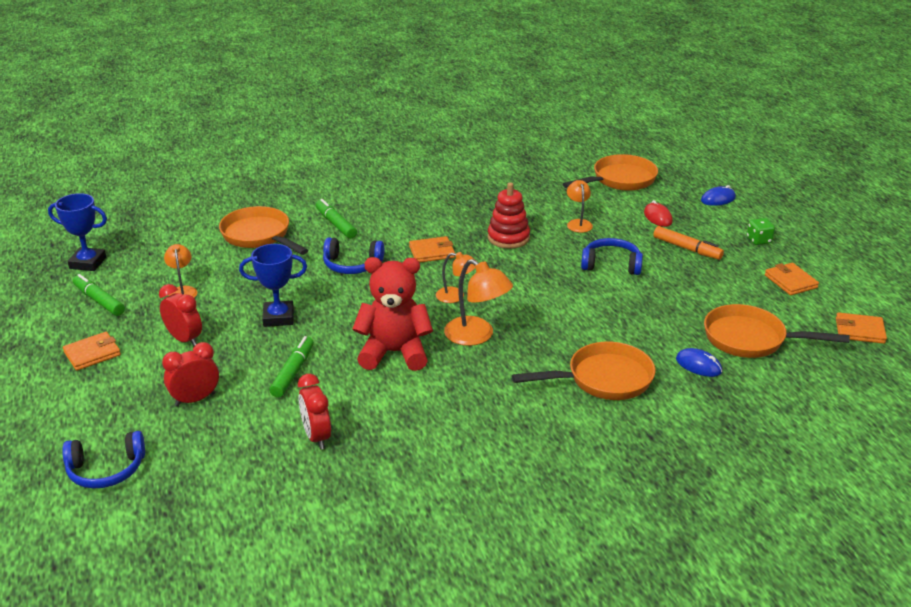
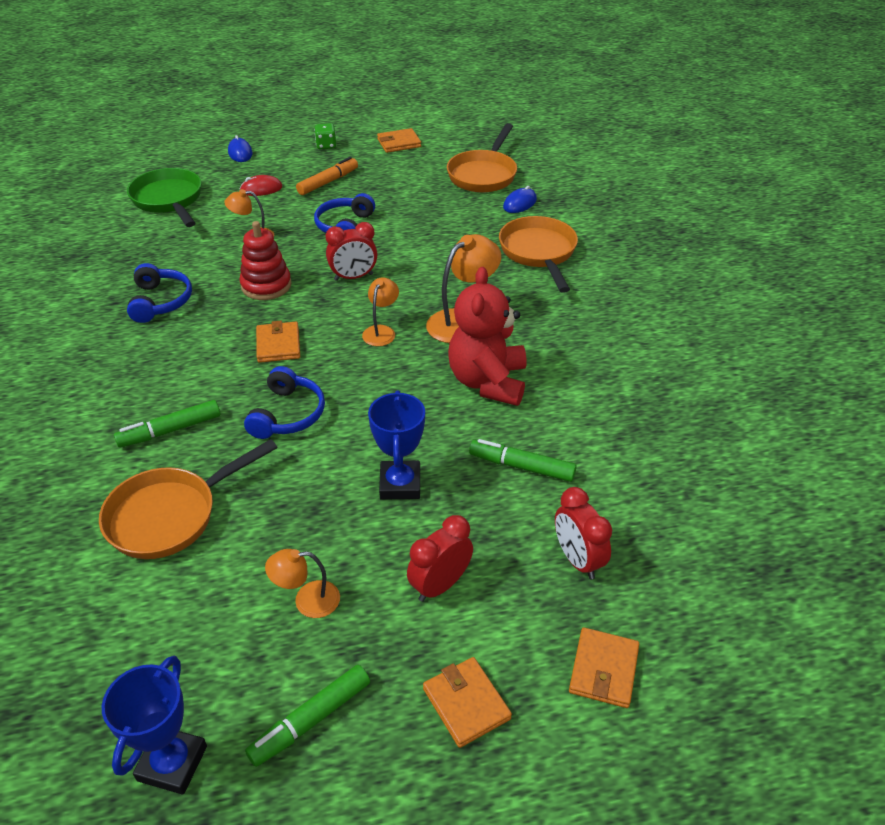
camera: 85 degrees left, 10 degrees up
blue headphones [62,431,145,489] -> blue headphones moved to [127,263,192,323]
red clock [298,374,331,450] -> red clock moved to [325,222,378,281]
orange pan [563,154,658,191] -> green pan [127,168,202,227]
orange wallet [836,312,887,344] -> orange wallet moved to [569,627,639,708]

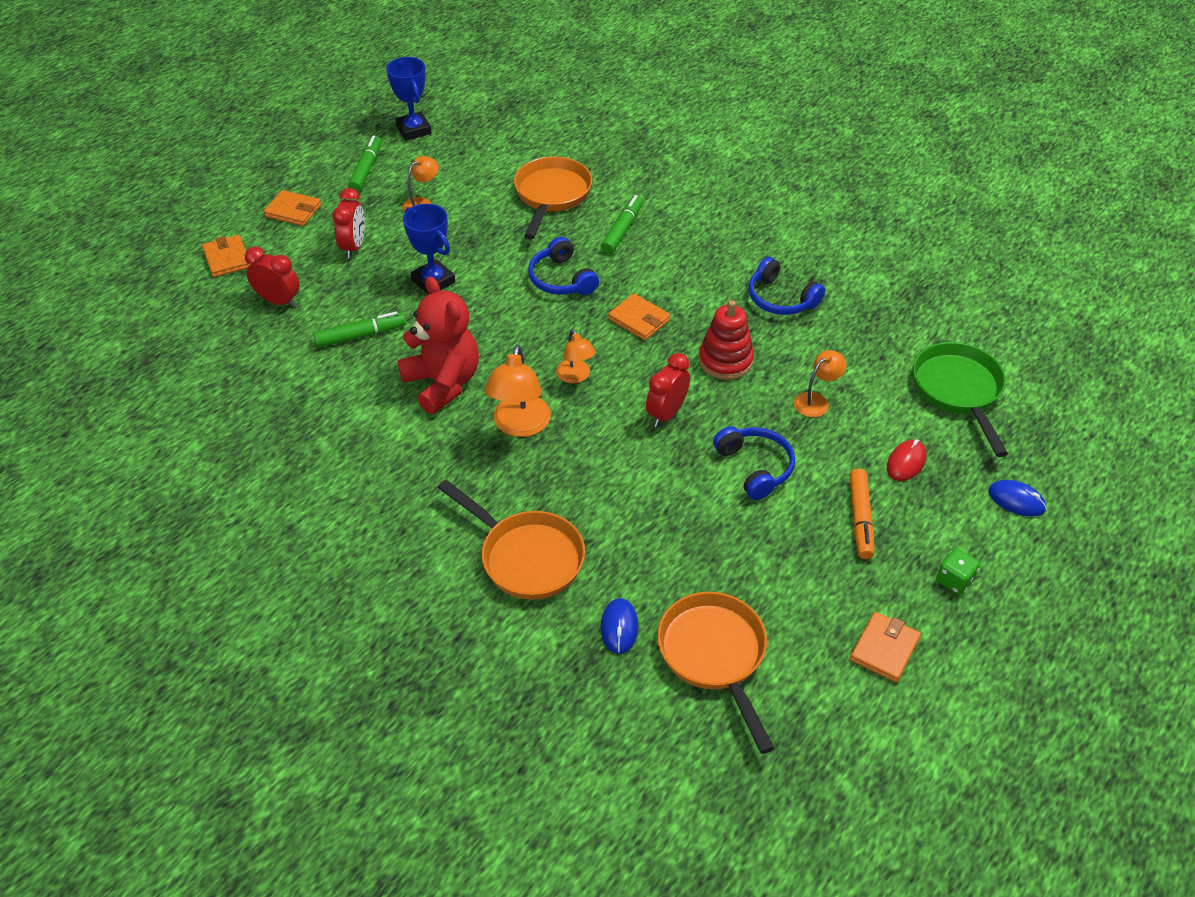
camera: 140 degrees right, 5 degrees up
green pan [127,168,202,227] -> green pan turned 120 degrees counterclockwise [913,342,1008,457]

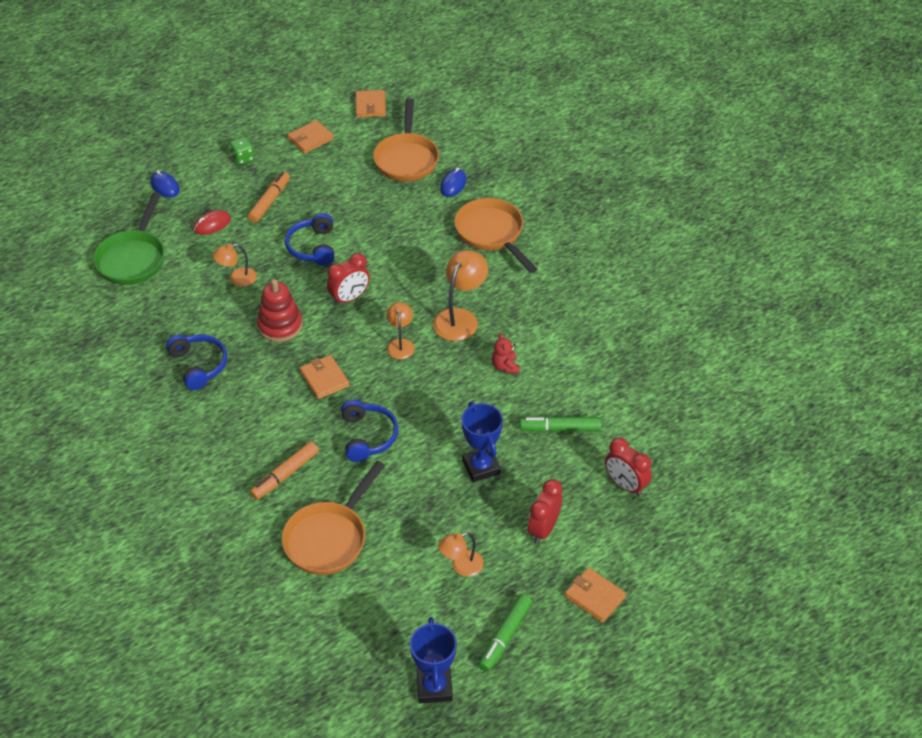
camera: 160 degrees left, 0 degrees up
orange wallet [202,235,250,277] -> orange wallet moved to [355,90,386,118]
red teddy bear [397,277,479,414] -> red teddy bear [492,333,520,373], size x0.44
green marker [601,195,643,254] -> orange marker [250,441,319,500]

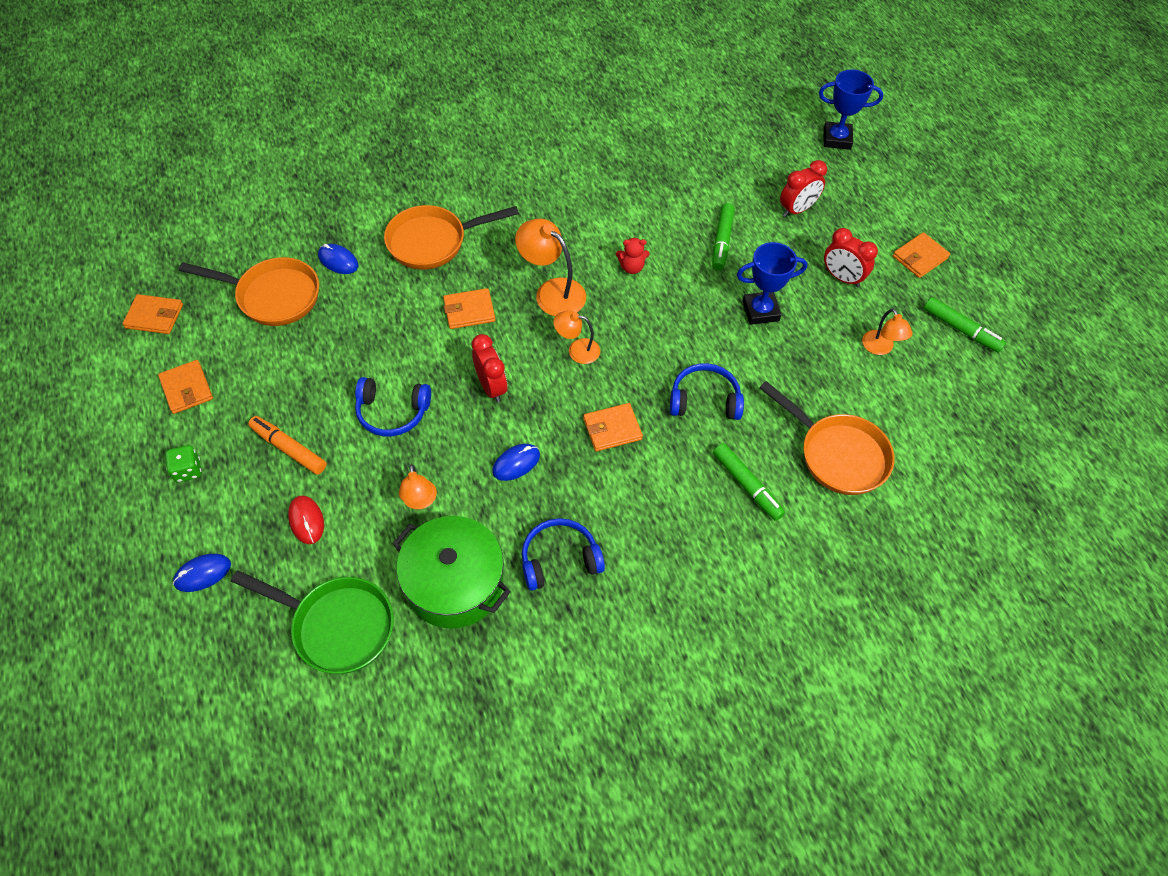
camera: 80 degrees left, 10 degrees up
orange marker [250,441,319,500] -> green marker [713,443,785,521]
red stacking toy [257,279,302,342] -> blue mouse [492,444,540,481]
blue trophy [410,617,457,703] -> blue trophy moved to [819,70,883,150]
none -> green pot [392,516,511,629]
none -> orange wallet [443,288,495,329]

